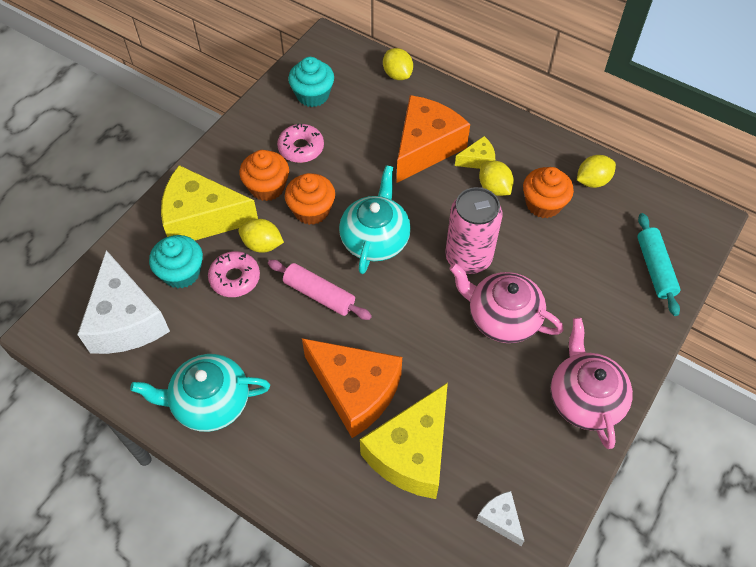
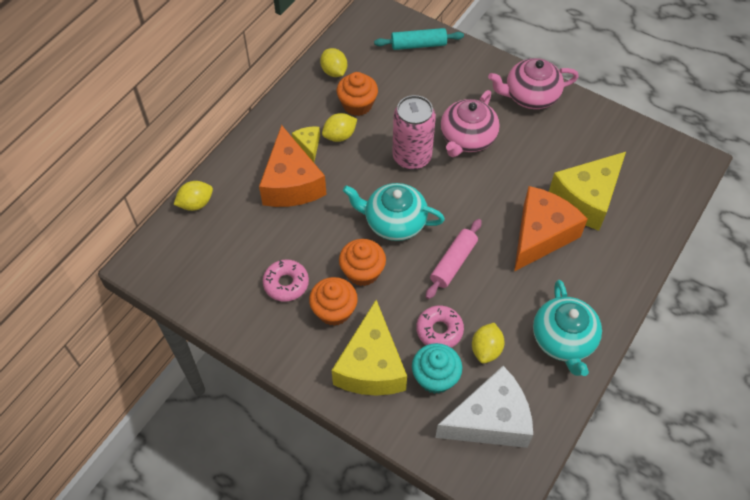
camera: 90 degrees left, 0 degrees up
yellow lemon [238,219,284,253] -> yellow lemon moved to [472,323,505,363]
turquoise cupcake [288,57,334,107] -> none
yellow cheese [360,383,448,499] -> yellow cheese turned 105 degrees clockwise [549,152,626,231]
orange cheese [397,95,470,183] -> orange cheese turned 135 degrees counterclockwise [259,125,327,207]
white cheese [476,491,524,546] -> none

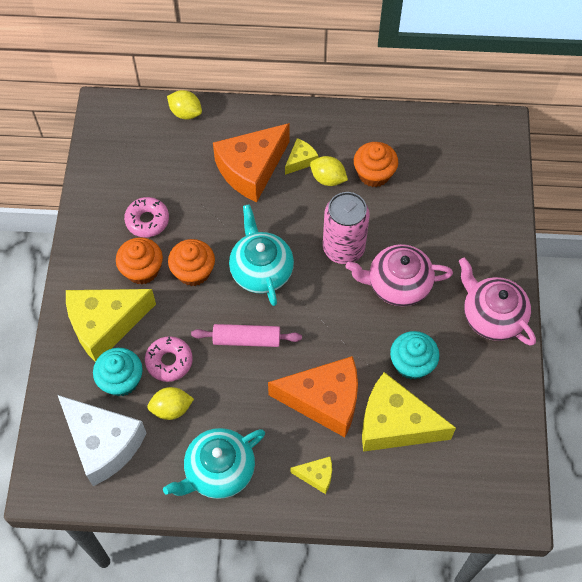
camera: 60 degrees right, 5 degrees up
yellow lemon [320,48,347,77] -> none
turquoise rolling pin [374,28,464,50] -> none
none -> yellow cheese [290,457,332,494]
none -> turquoise cupcake [390,331,440,380]

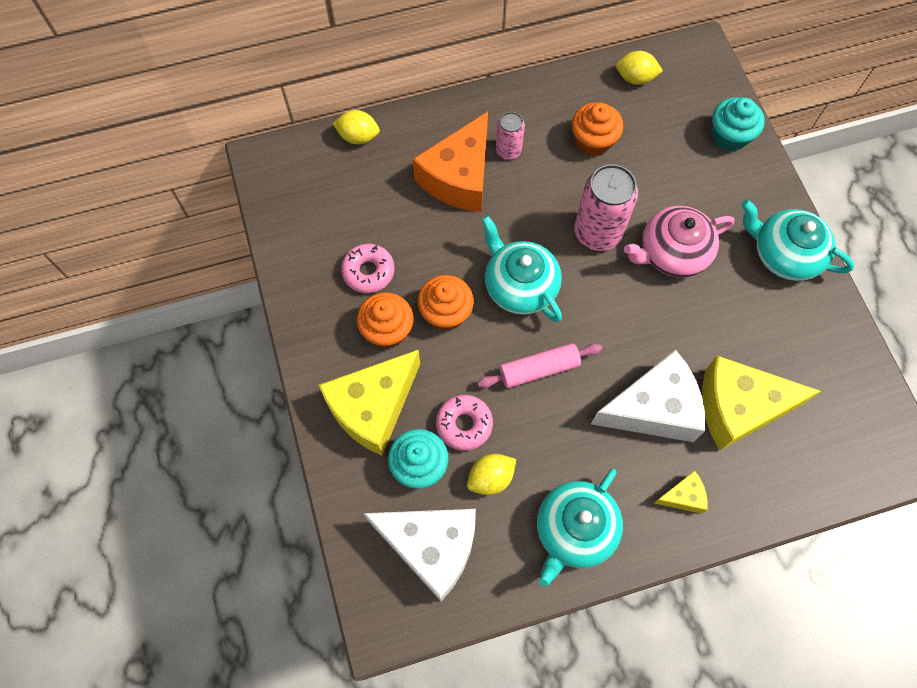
camera: 20 degrees left, 5 degrees up
orange cheese [268,356,358,437] -> white cheese [591,350,705,442]
yellow cheese [285,138,318,175] -> pink can [496,112,525,160]
yellow lemon [310,156,348,186] -> yellow lemon moved to [616,51,663,85]
turquoise cupcake [390,331,440,380] -> turquoise cupcake moved to [712,97,765,151]
pink teapot [459,257,536,346] -> turquoise teapot [741,200,854,281]

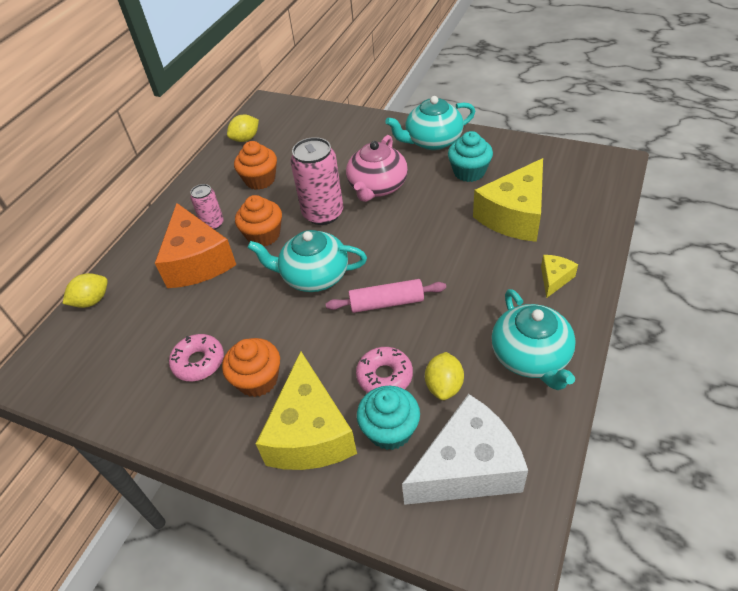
camera: 45 degrees left, 20 degrees down
orange cupcake [417,275,474,331] -> orange cupcake moved to [235,195,282,246]
pink rolling pin [477,343,602,388] -> pink rolling pin turned 60 degrees clockwise [326,279,446,313]
white cheese [591,350,705,442] -> none
turquoise cupcake [712,97,765,151] -> turquoise cupcake moved to [448,131,493,182]

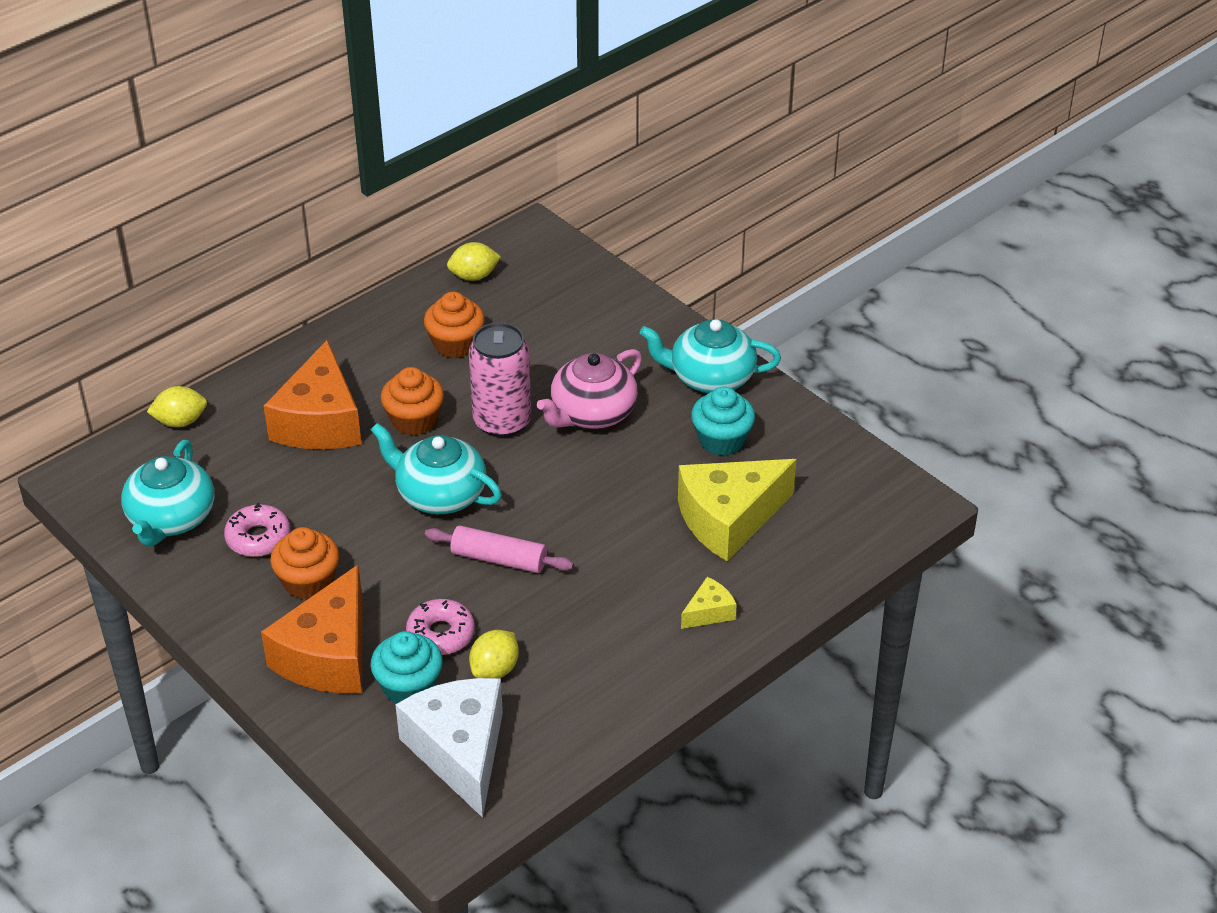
camera: 20 degrees right, 5 degrees down
pink can [190,184,224,230] -> none
yellow cheese [256,351,357,470] -> orange cheese [261,565,363,694]
white cheese [402,394,528,505] -> white cheese turned 105 degrees counterclockwise [395,678,503,818]
turquoise teapot [491,289,576,390] -> turquoise teapot moved to [121,440,214,547]

